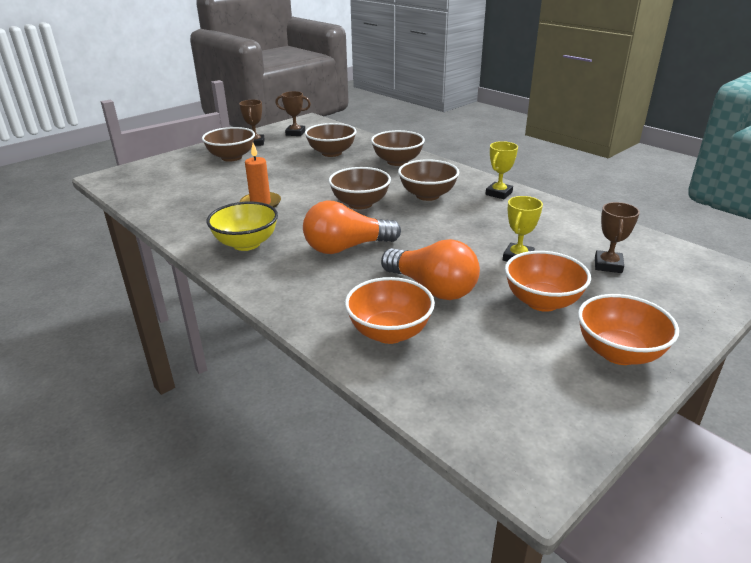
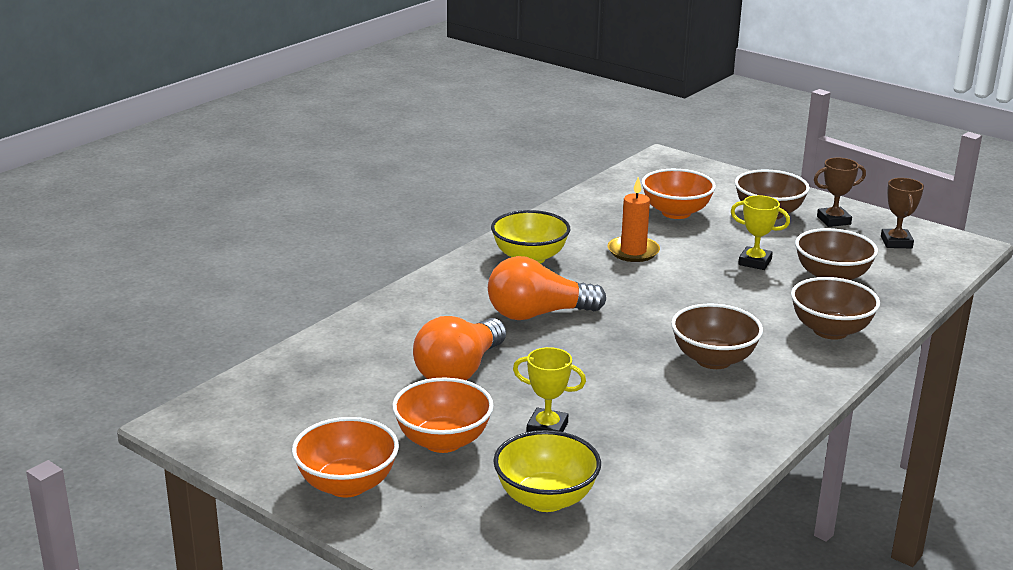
camera: 80 degrees right, 5 degrees down
orange light bulb [303,201,401,254] -> orange light bulb turned 75 degrees counterclockwise [488,256,606,320]
brown bowl [329,167,391,209] -> none
orange bowl [345,277,435,344] -> orange bowl moved to [641,169,716,219]
yellow trophy [485,141,518,199] -> yellow trophy moved to [731,195,790,270]
brown trophy [595,202,640,273] -> yellow bowl [493,430,601,512]

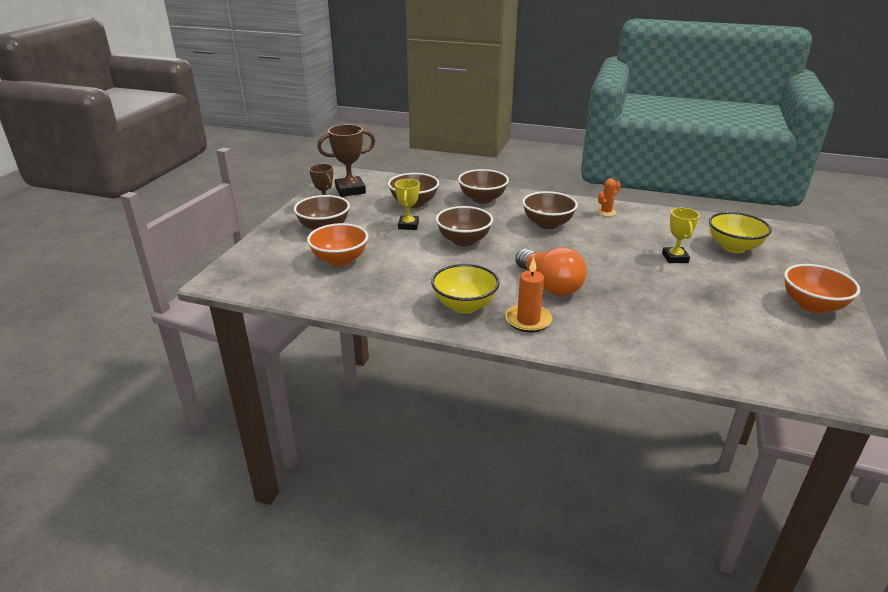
camera: 110 degrees left, 5 degrees up
orange bowl [392,378,494,453] -> none
orange light bulb [413,316,506,380] -> none
orange candle [608,177,660,262] -> orange candle moved to [505,258,552,332]
brown trophy [881,178,924,248] -> brown trophy [317,124,375,197], size x1.53
none -> brown bowl [436,206,493,246]
none -> orange cactus [596,178,621,217]

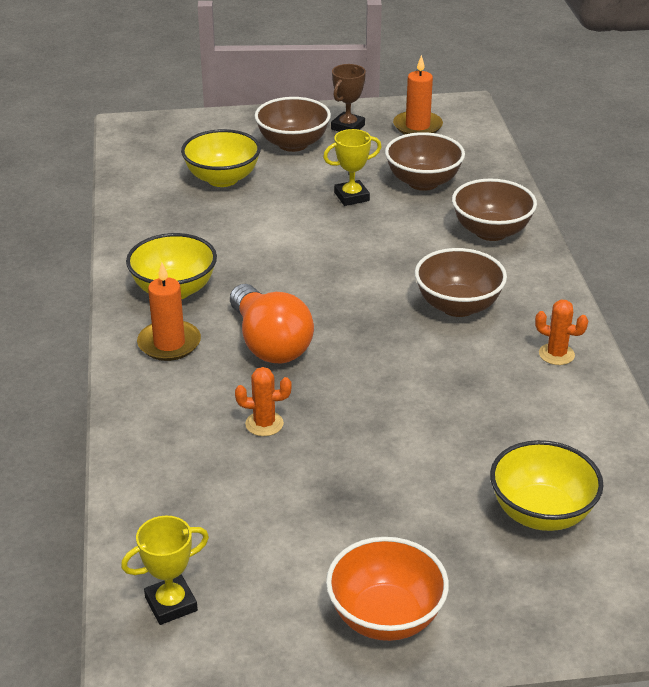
camera: 65 degrees right, 5 degrees up
orange bowl [307,223,368,266] -> yellow bowl [181,129,261,187]
brown trophy [317,124,375,197] -> orange candle [393,55,443,134]
brown bowl [436,206,493,246] -> none
orange light bulb [515,247,587,296] -> orange light bulb turned 60 degrees counterclockwise [230,284,314,364]
yellow trophy [662,208,700,263] -> yellow trophy moved to [121,516,209,625]
none -> orange cactus [235,367,291,436]

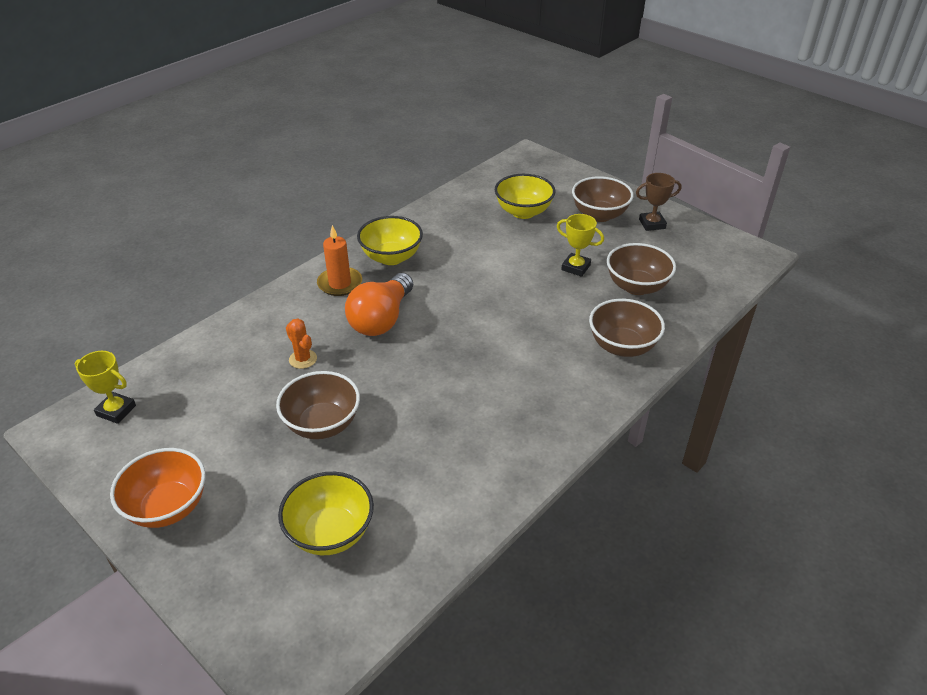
camera: 50 degrees right, 5 degrees up
orange candle [393,55,443,134] -> none
brown bowl [415,248,507,317] -> brown bowl moved to [276,371,360,439]
orange cactus [535,300,588,365] -> none

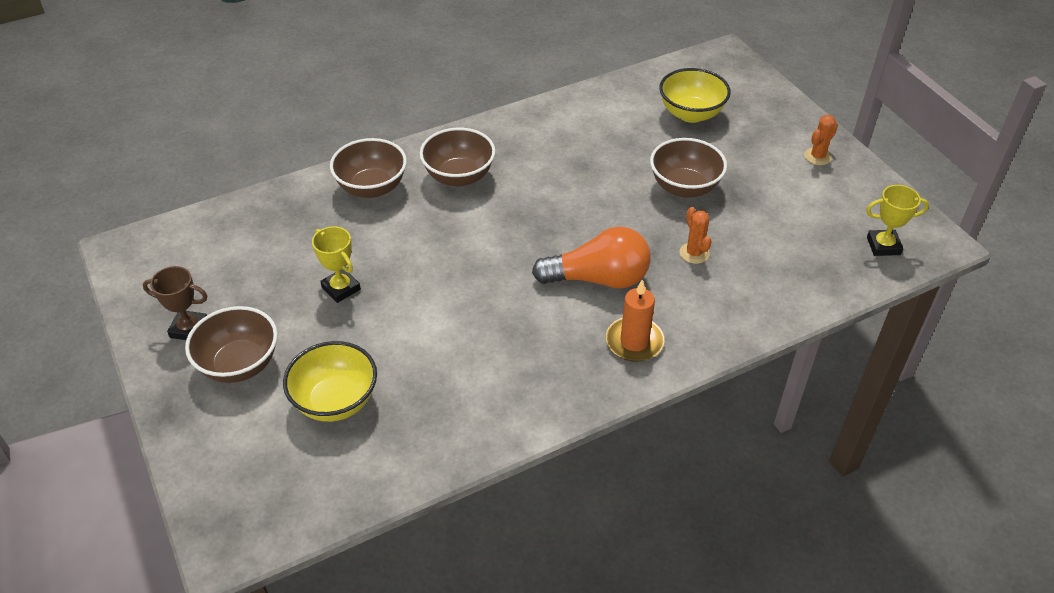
camera: 160 degrees left, 5 degrees up
yellow trophy [75,351,136,424] -> yellow trophy turned 45 degrees counterclockwise [866,185,929,256]
orange bowl [110,448,205,528] -> orange cactus [804,115,838,165]
orange light bulb [345,273,413,336] -> orange light bulb turned 45 degrees clockwise [532,226,651,289]
yellow bowl [357,216,423,265] -> none
brown bowl [607,243,676,295] -> brown bowl moved to [420,127,495,186]

